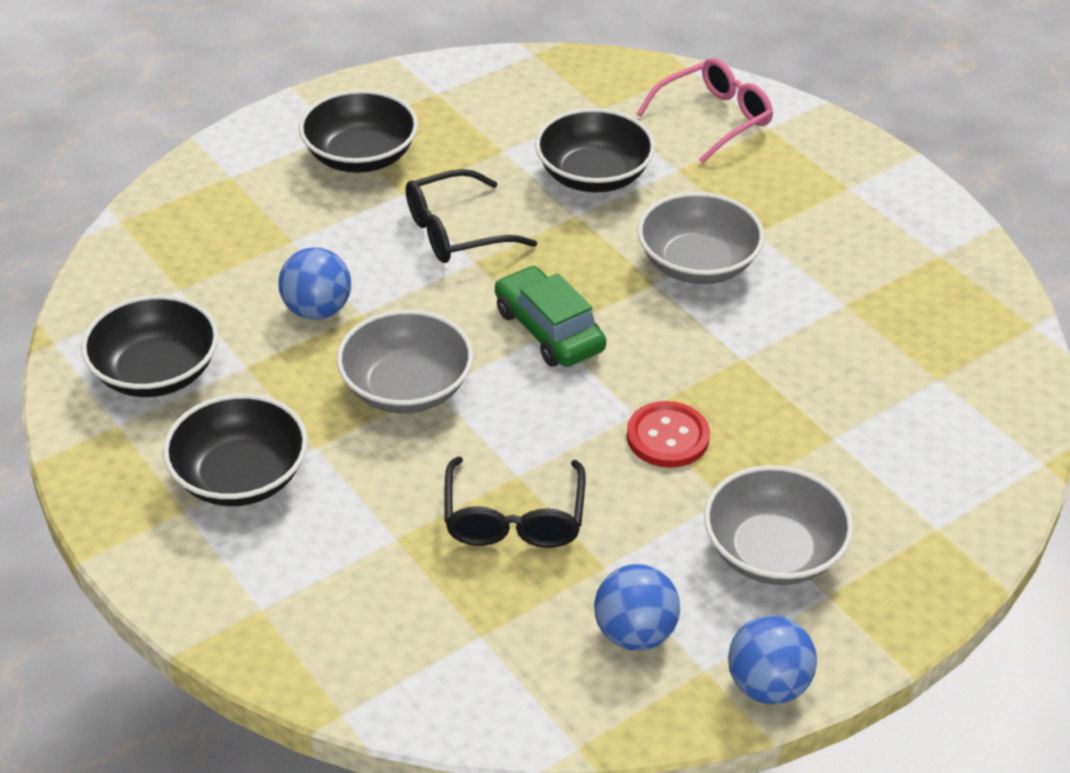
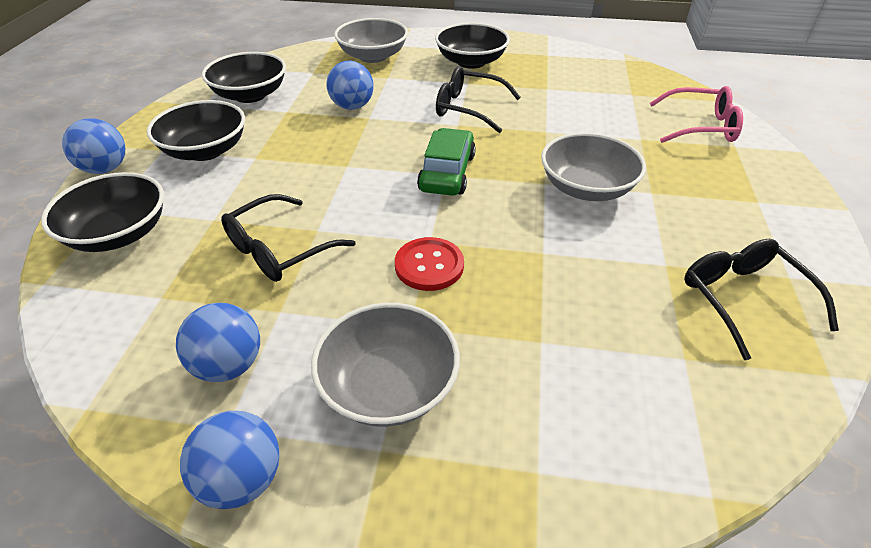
camera: 45 degrees right, 0 degrees up
grey bowl [337,310,473,413] -> grey bowl moved to [334,18,408,63]
black bowl [535,108,655,193] -> black bowl moved to [41,172,164,252]
none -> blue ball [62,118,125,174]
none -> black glasses [684,239,839,360]

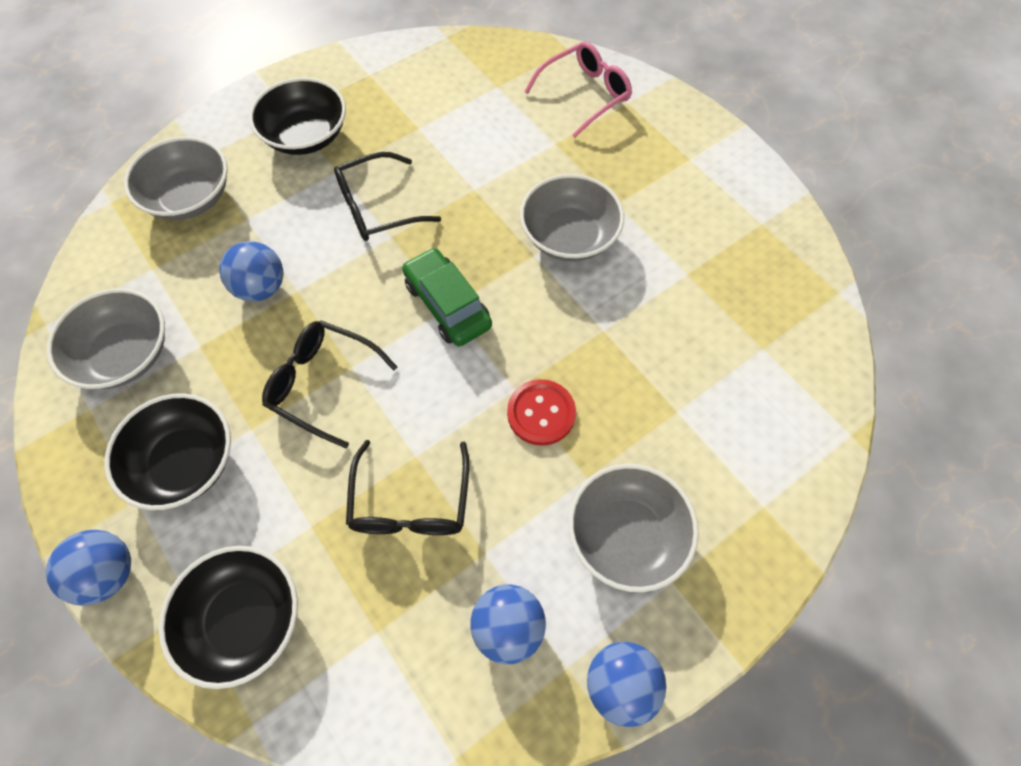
camera: 45 degrees left, 20 degrees up
black bowl [202,52,286,103] -> grey bowl [47,288,165,389]
black glasses [684,239,839,360] -> black glasses moved to [262,321,398,448]

